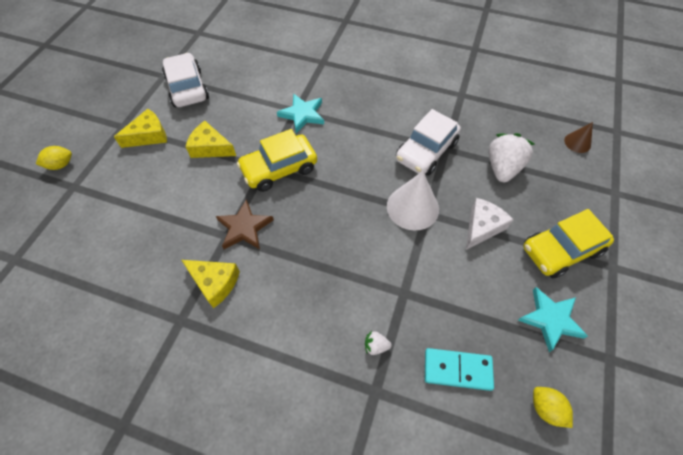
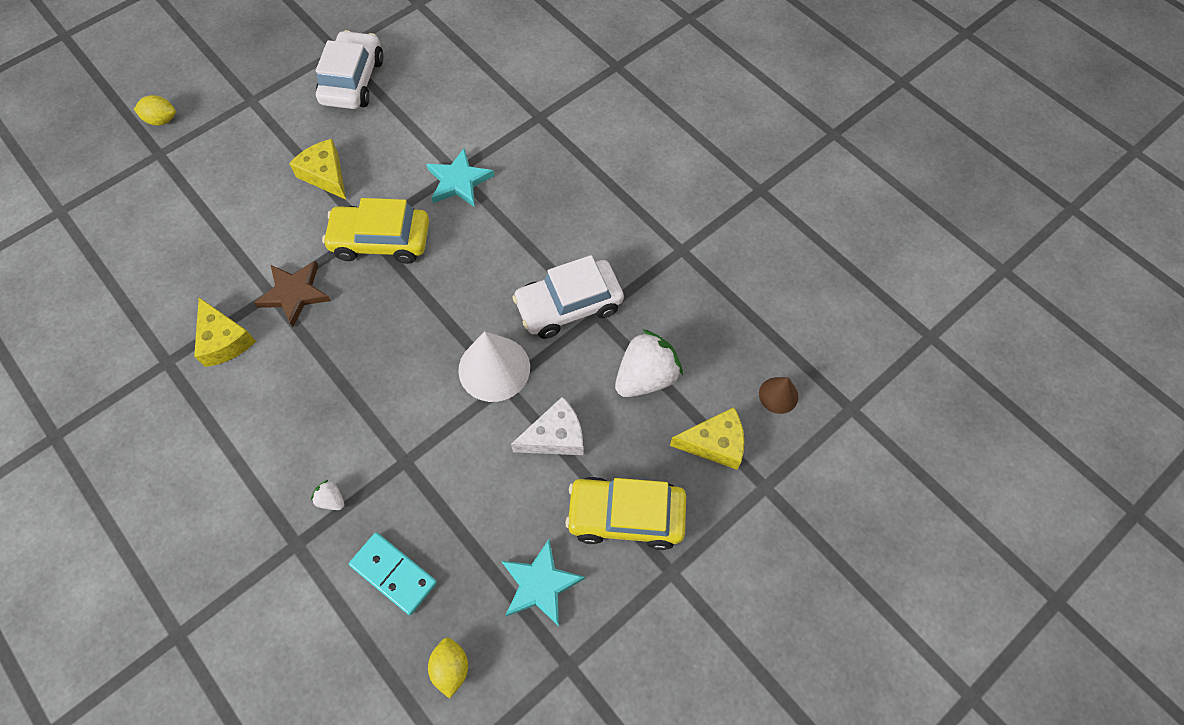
camera: 30 degrees right, 5 degrees up
yellow cheese [114,109,167,148] -> yellow cheese moved to [670,407,744,470]

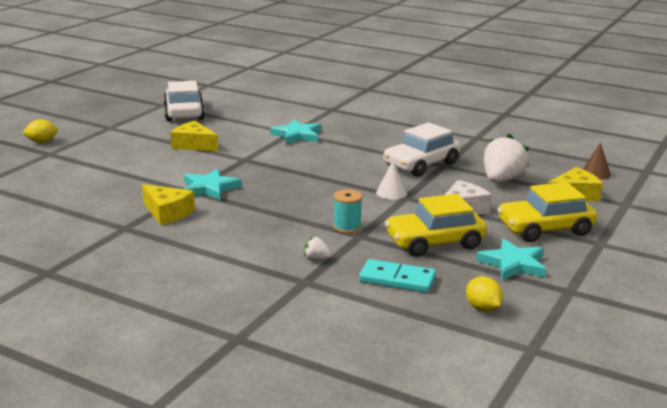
camera: 20 degrees left, 40 degrees down
brown star [254,261,331,327] -> turquoise star [184,168,242,200]
yellow car [322,198,429,264] -> yellow car moved to [385,194,487,257]
white cone [458,331,530,402] -> white cone [376,161,407,199], size x0.54
none -> turquoise spool [333,189,362,234]

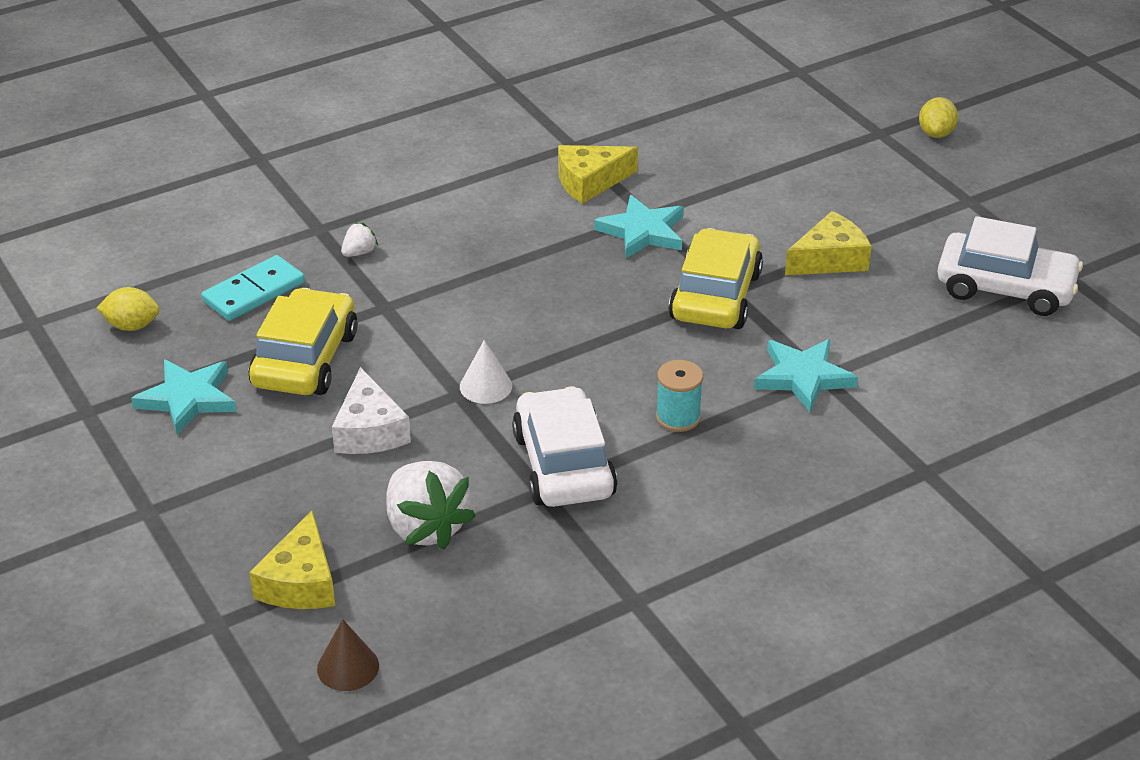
camera: 120 degrees right, 15 degrees up
turquoise spool [333,189,362,234] -> turquoise spool moved to [656,360,703,432]
yellow car [497,182,597,242] -> yellow car moved to [668,228,763,329]

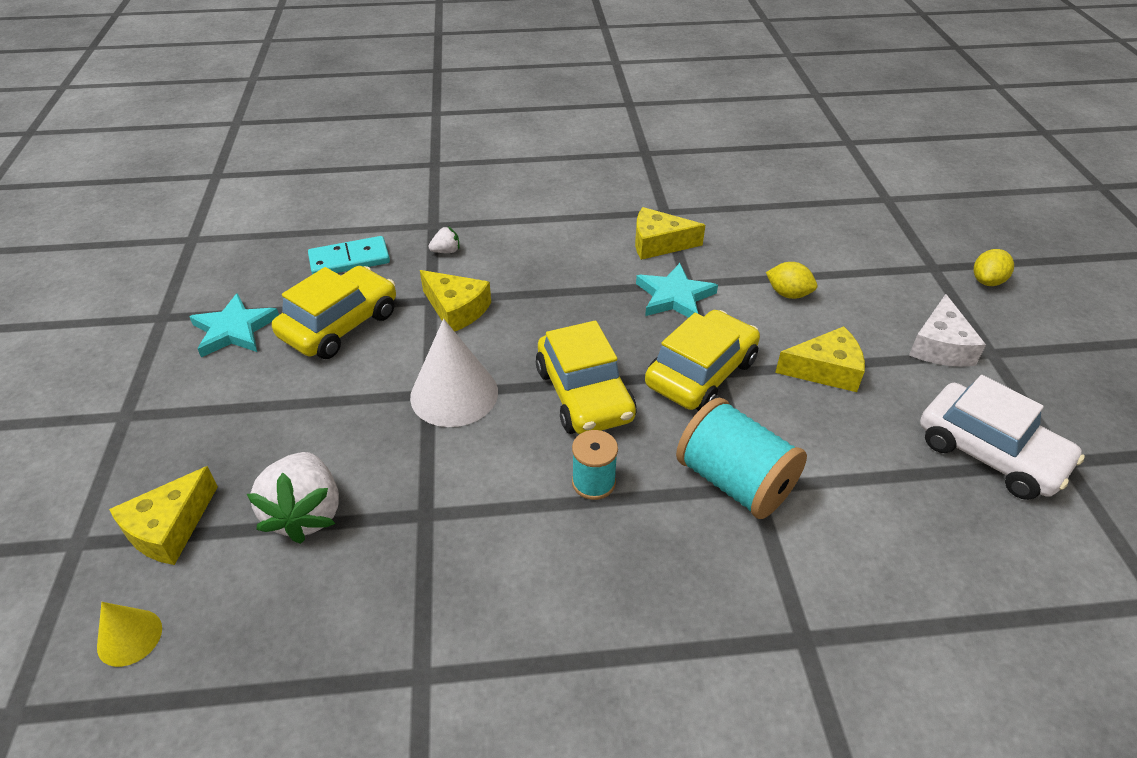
camera: 25 degrees right, 5 degrees up
yellow lemon [97,287,160,331] -> yellow lemon moved to [766,262,817,299]
brown cone [317,619,379,691] -> yellow cone [97,602,162,667]
white cheese [332,367,411,454] -> white cheese moved to [909,294,986,367]
white cone [460,340,512,404] -> white cone [410,319,498,427], size x1.85
white car [512,386,618,507] -> none
turquoise star [754,339,858,412] -> turquoise spool [676,398,807,519]
none -> yellow cheese [420,270,491,331]
none -> yellow car [536,321,636,434]

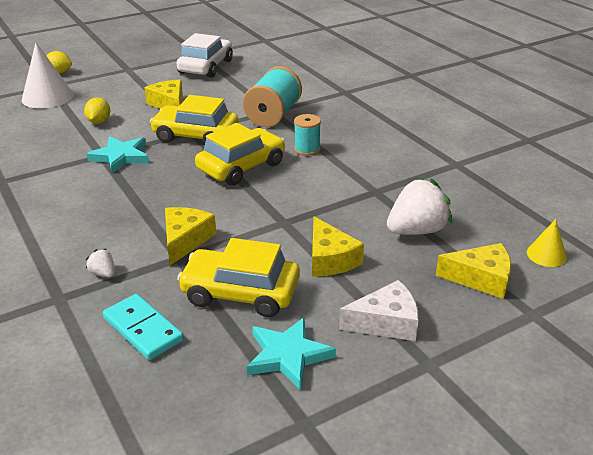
camera: 115 degrees left, 10 degrees down
white cone [410,319,498,427] -> white cone moved to [22,43,74,108]
yellow cheese [635,207,705,260] -> yellow cheese moved to [312,217,364,277]
white cheese [909,294,986,367] -> white cheese moved to [339,280,419,341]

